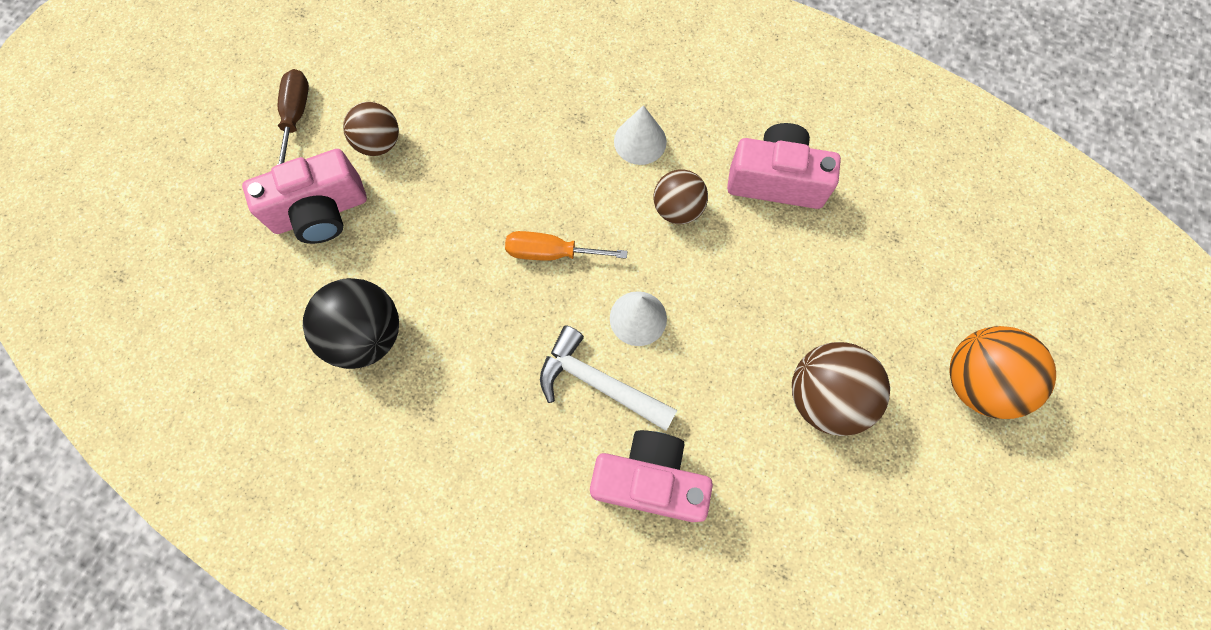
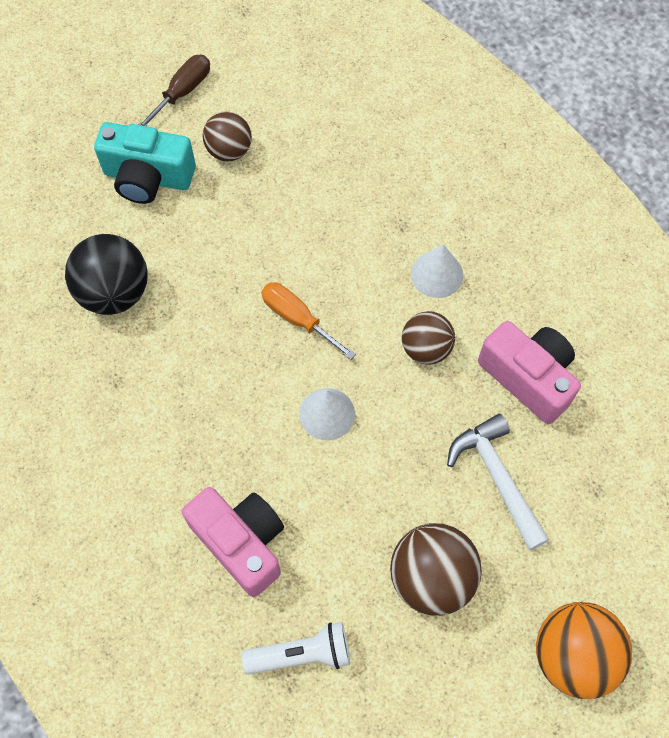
camera: 35 degrees right, 5 degrees down
pink camera [242,149,367,244] -> turquoise camera [94,122,196,204]
white hammer [540,325,677,431] -> white hammer moved to [447,414,549,550]
none -> white flashlight [242,622,350,675]

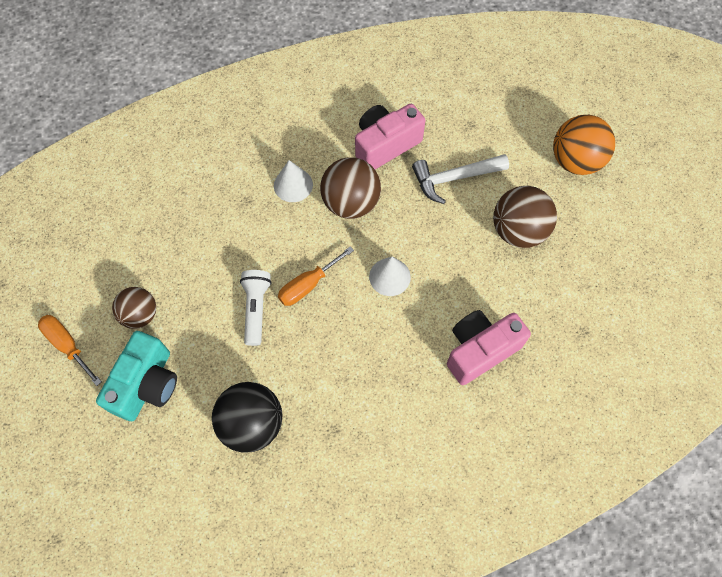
camera: 80 degrees left, 0 degrees up
brown screwdriver [139,55,210,126] -> orange screwdriver [38,315,102,386]
white flashlight [242,622,350,675] -> white flashlight moved to [240,270,272,346]
brown ball [402,311,455,365] -> brown ball [320,157,381,219], size x1.53

